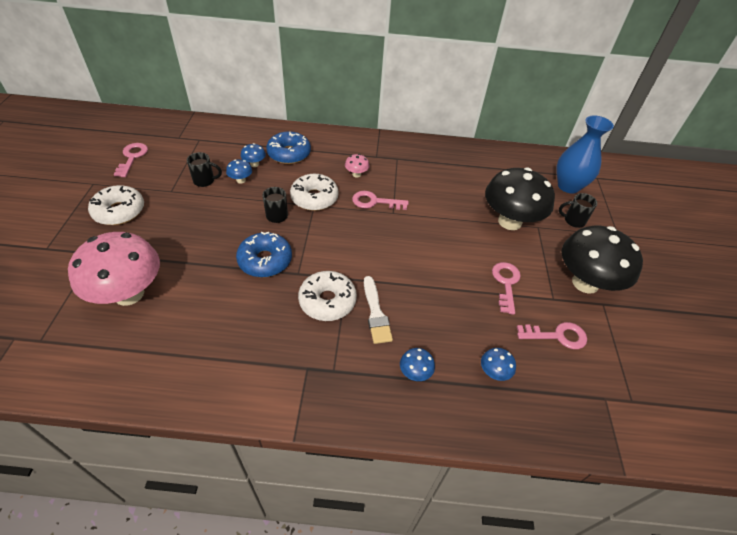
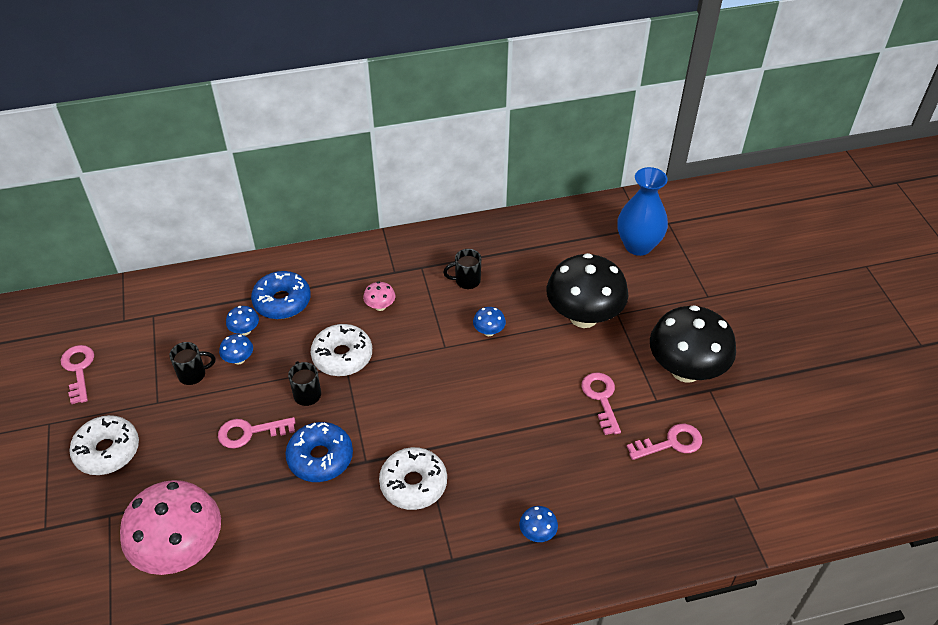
camera: 15 degrees left, 0 degrees up
pink key [352,191,409,210] -> pink key moved to [218,417,296,449]
white brush [364,276,393,344] -> none
blue mushroom [481,348,516,381] -> blue mushroom moved to [473,307,506,336]
black mug [559,193,597,228] -> black mug moved to [443,249,481,289]

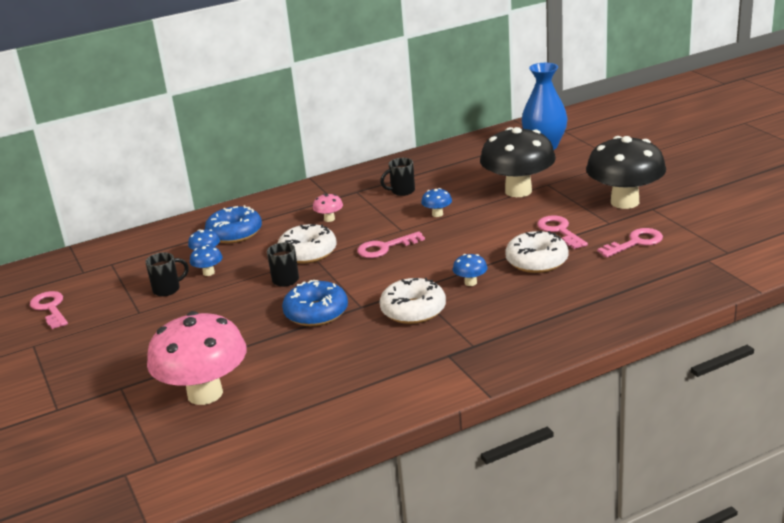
camera: 10 degrees left, 20 degrees down
white donut [70,415,139,475] -> white donut moved to [506,231,569,273]
pink key [218,417,296,449] -> pink key moved to [357,231,425,258]
blue mushroom [519,506,558,542] -> blue mushroom moved to [453,254,488,286]

